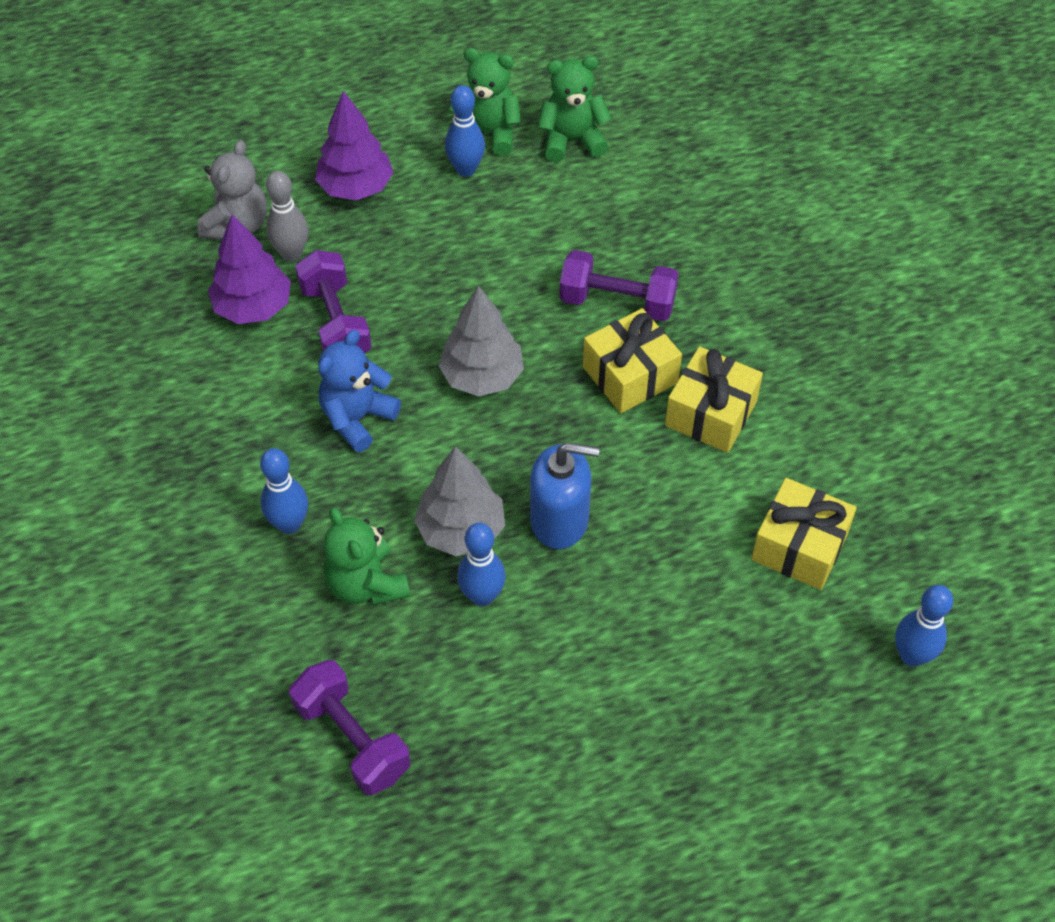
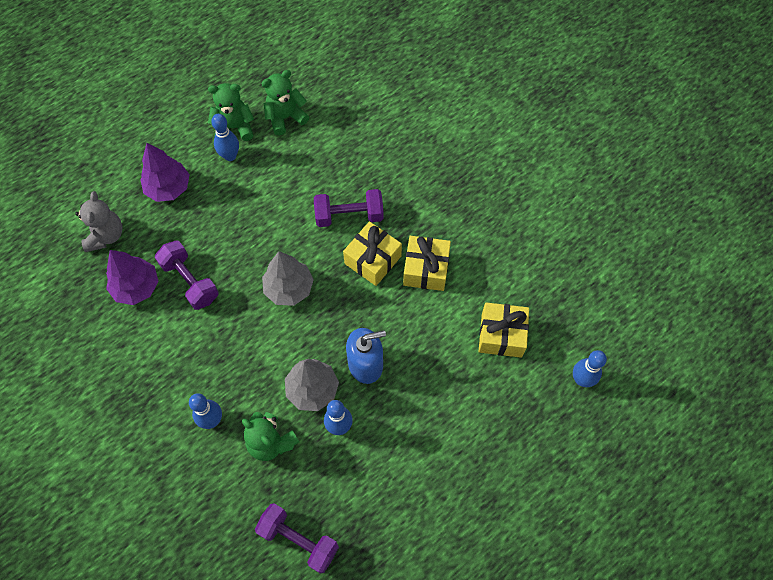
camera: 20 degrees left, 10 degrees up
grey bowling pin [266,171,308,261] -> none
blue teddy bear [318,330,401,452] -> none

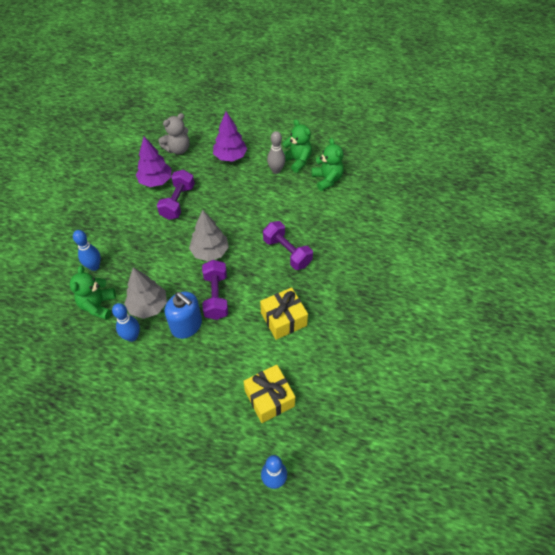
camera: 55 degrees right, 10 degrees down
blue bowling pin [211,114,239,161] -> grey bowling pin [267,131,285,174]
purple dumbbell [255,503,339,573] -> purple dumbbell moved to [202,260,228,320]
green teddy bear [261,70,309,135] -> green teddy bear turned 45 degrees clockwise [311,138,344,191]
yellow gift [343,221,402,286] -> none

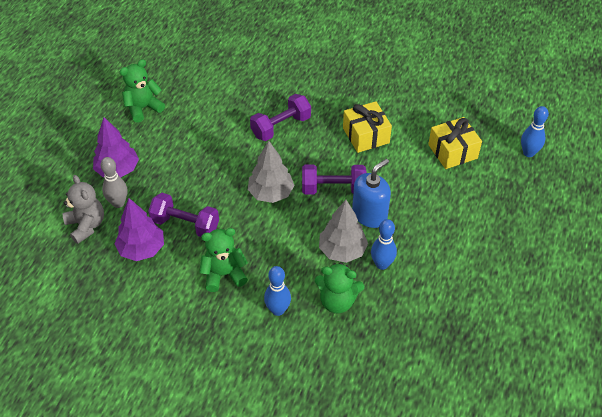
camera: 85 degrees left, 5 degrees down
grey bowling pin [267,131,285,174] -> grey bowling pin moved to [101,157,127,208]
green teddy bear [311,138,344,191] -> green teddy bear moved to [199,228,248,292]

